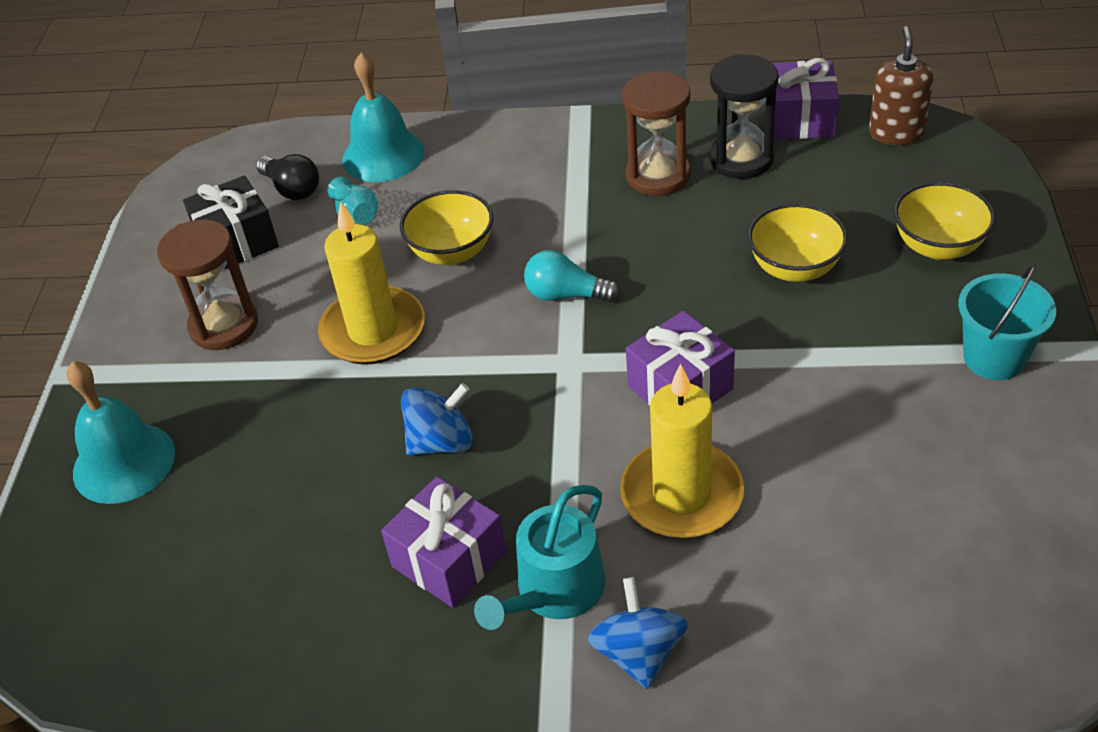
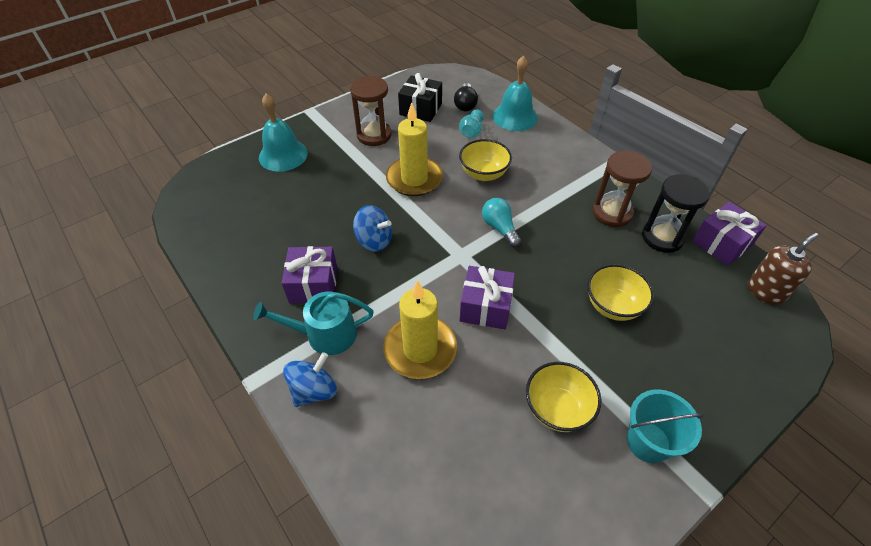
camera: 45 degrees right, 5 degrees up
yellow bowl [894,182,996,260] -> yellow bowl moved to [526,362,601,432]

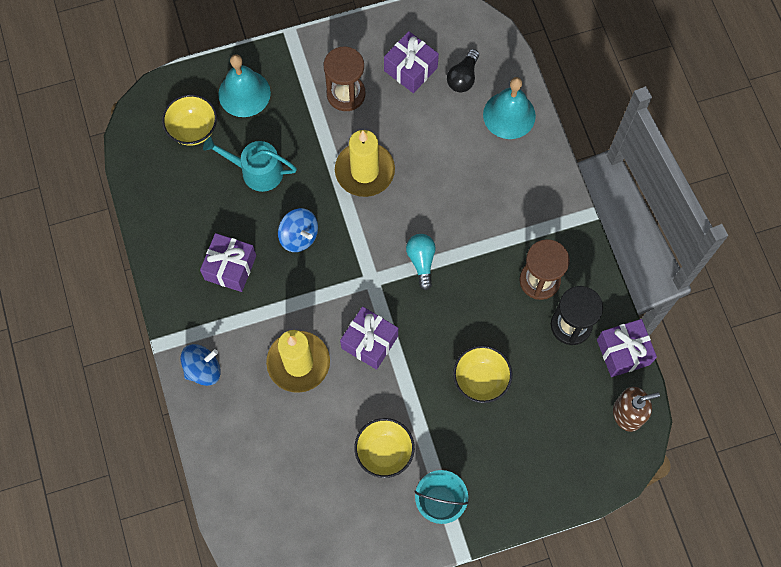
camera: 20 degrees right, 20 degrees up
turquoise watering can [253,292,374,355] -> turquoise watering can moved to [203,137,297,192]
black gift [398,73,442,122] -> purple gift [384,31,439,93]
turquoise vase [459,109,484,138] -> none
yellow bowl [459,139,512,181] -> yellow bowl moved to [162,94,217,146]

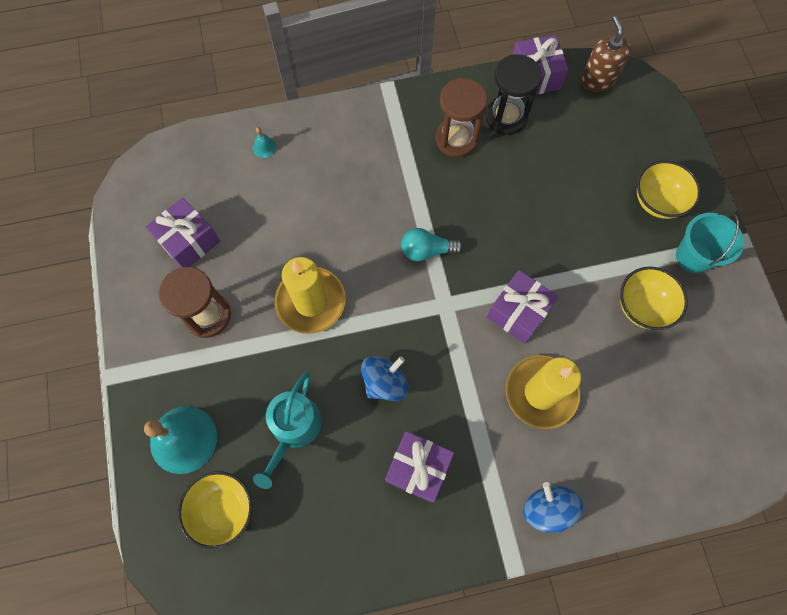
camera: 85 degrees left, 0 degrees up
black light bulb [447,49,479,92] -> none
yellow bowl [453,345,512,403] -> yellow bowl moved to [637,160,701,219]
turquoise bell [483,77,536,139] -> turquoise bell [253,127,277,158], size x0.41

